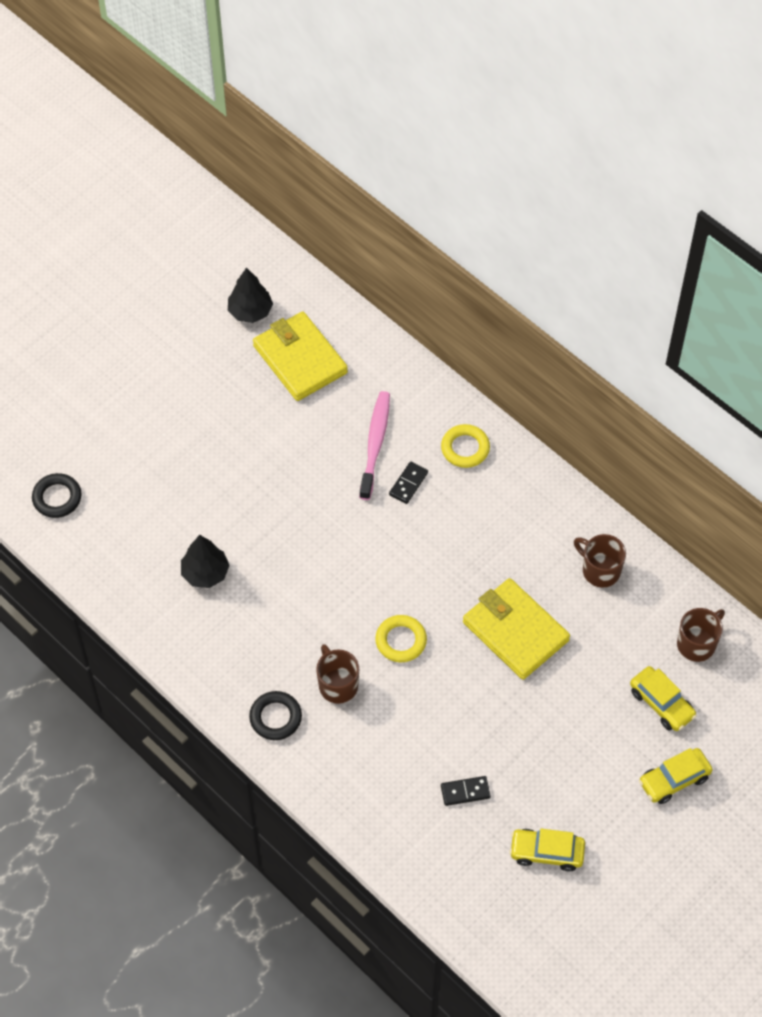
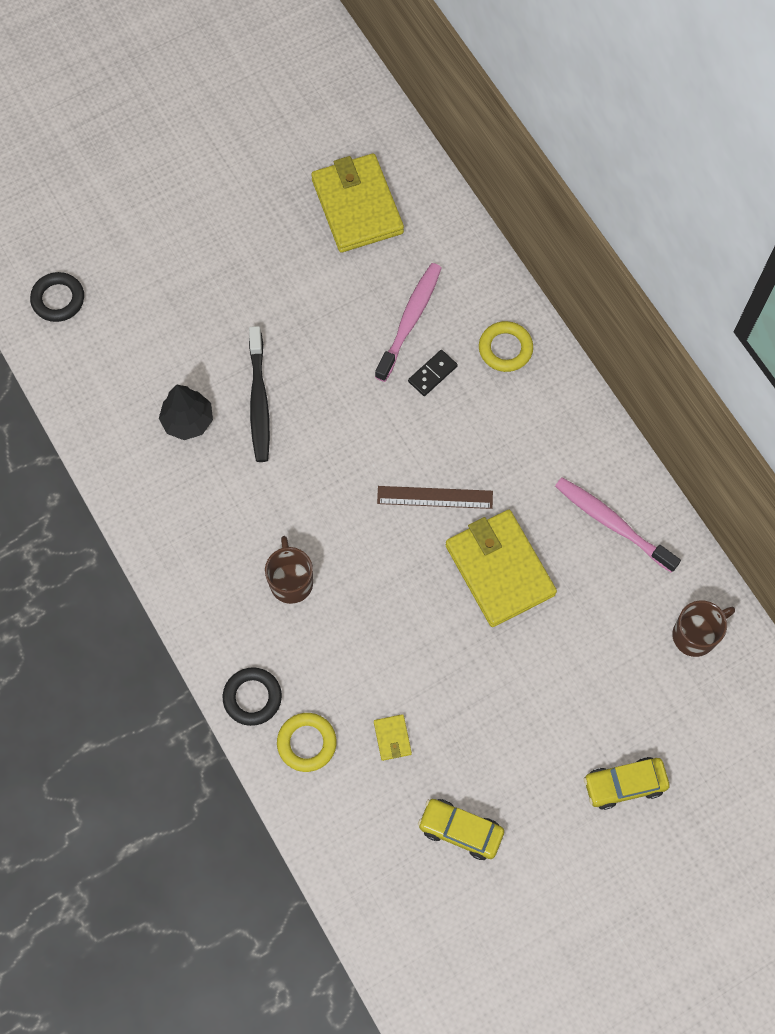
camera: 15 degrees right, 10 degrees up
black tree [228,268,273,323] -> none
black ring [249,691,302,740] -> black ring moved to [223,667,282,726]
yellow ring [375,615,427,662] -> yellow ring moved to [277,713,337,772]
black domino [441,776,491,806] -> yellow wallet [374,714,412,761]
brown mug [574,534,626,588] -> pink toothbrush [555,477,681,573]
yellow car [630,666,697,731] -> none
none -> black toothbrush [249,326,270,462]
none -> brown ruler [377,486,493,509]

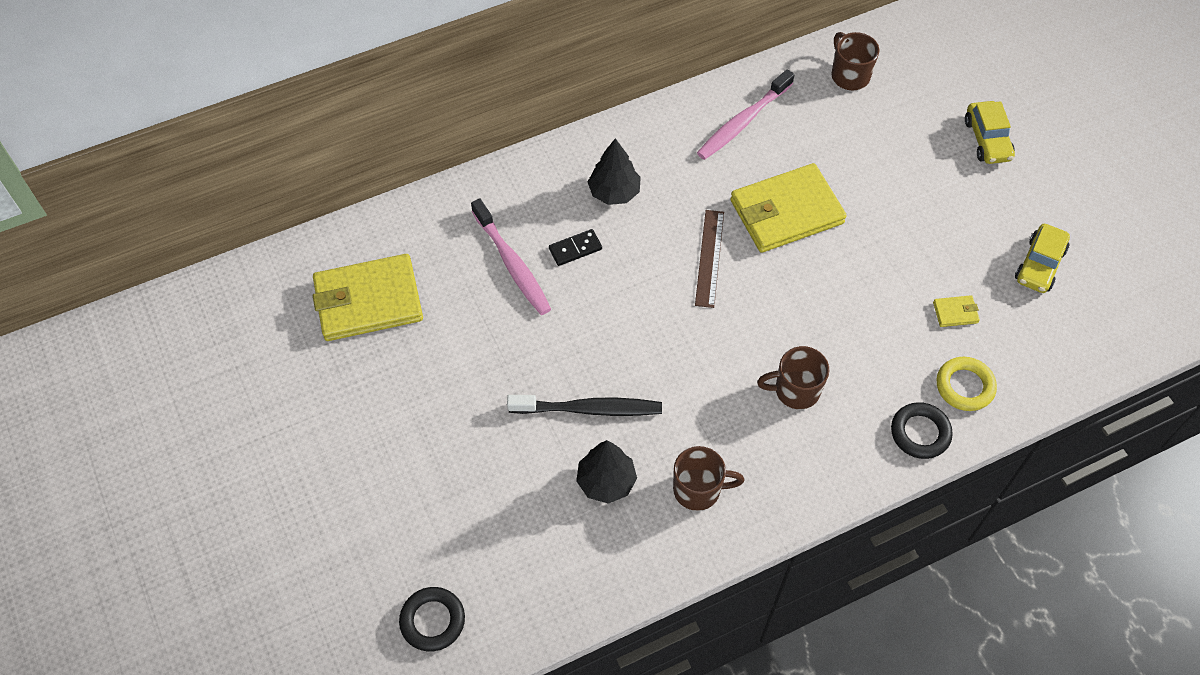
camera: 85 degrees left, 10 degrees down
pink toothbrush [375,263,442,382] -> pink toothbrush turned 150 degrees counterclockwise [471,199,551,315]
black domino [408,350,458,396] -> black domino turned 75 degrees counterclockwise [549,229,602,266]
yellow ring [479,321,533,372] -> none
none -> black tree [588,138,641,205]
none -> brown mug [673,446,745,511]

